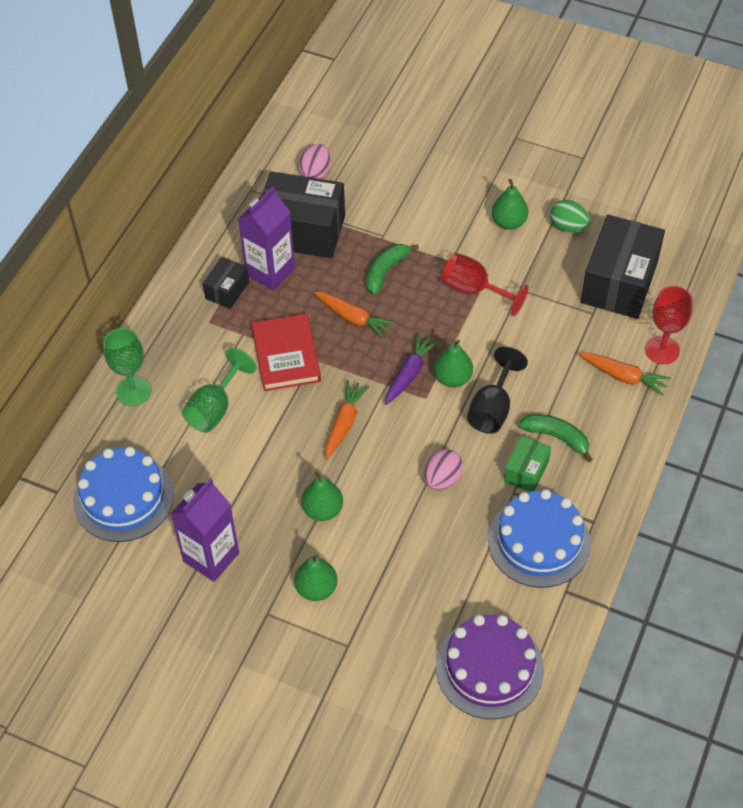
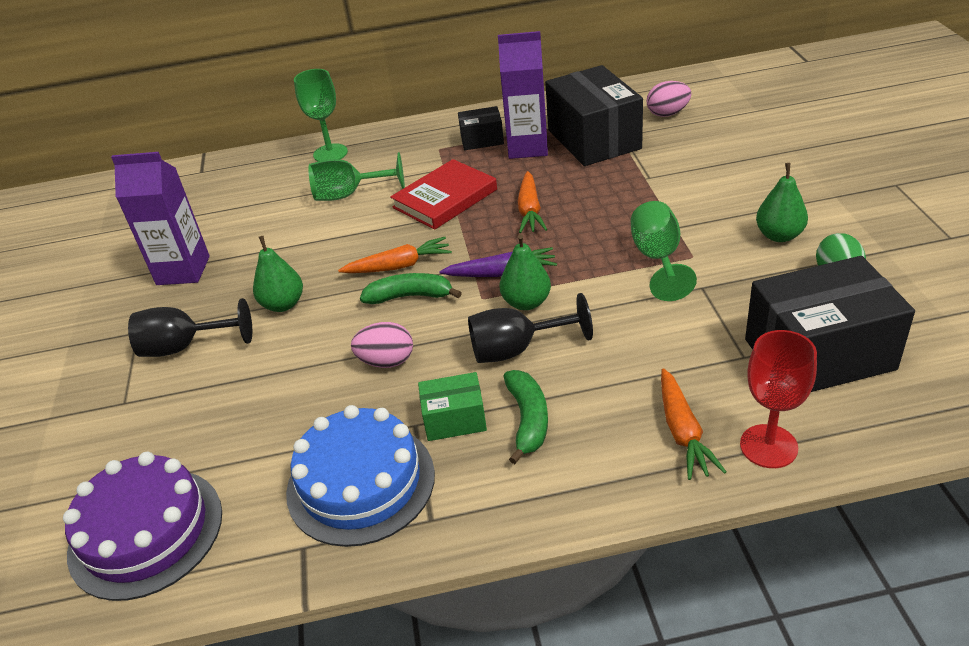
camera: 60 degrees right, 15 degrees down
blue cake [73,447,174,542] -> none
green pear [294,554,337,601] -> black goblet [128,298,252,357]
green banana [366,244,419,295] -> green banana moved to [360,273,462,304]
red goblet [441,253,528,316] -> green goblet [631,201,697,301]

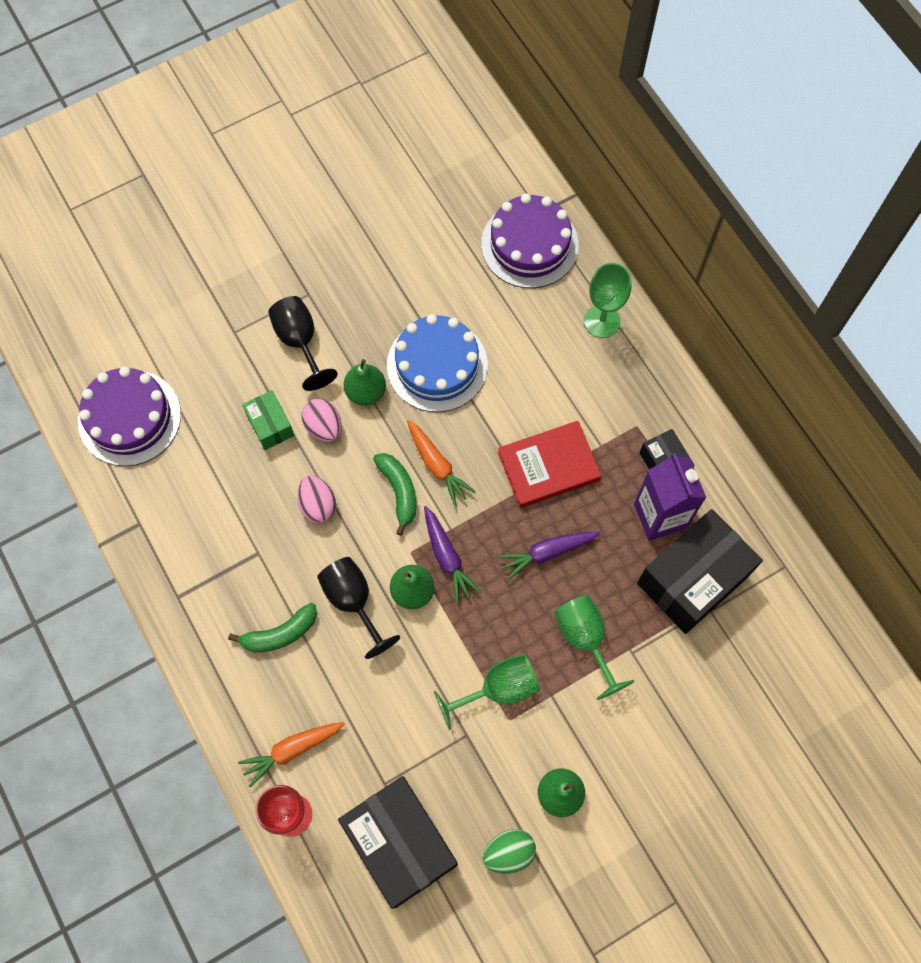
camera: 65 degrees right, 30 degrees up
purple carton [111,152,210,285] -> none
blue cake [286,405,435,547] -> blue cake moved to [387,314,488,412]
green goblet [308,152,405,201] -> green goblet moved to [554,595,634,700]
red book [390,159,497,230] -> red book turned 45 degrees counterclockwise [498,421,602,508]
green box [418,372,487,441] -> green box moved to [242,390,294,450]
orange carrot [518,171,547,233] -> purple carrot [498,531,600,580]
pink egg [647,81,691,117] -> pink egg moved to [302,399,342,442]
none -> purple cake [481,193,579,288]

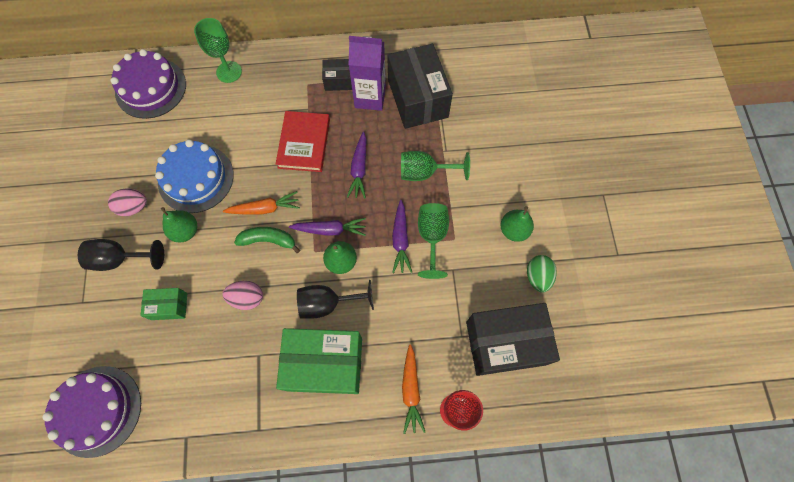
camera: 65 degrees left, 0 degrees up
green banana [228,603,317,652] -> green box [276,328,362,394]
pink egg [302,399,342,442] -> pink egg moved to [108,189,147,216]
none -> purple carrot [392,200,412,273]

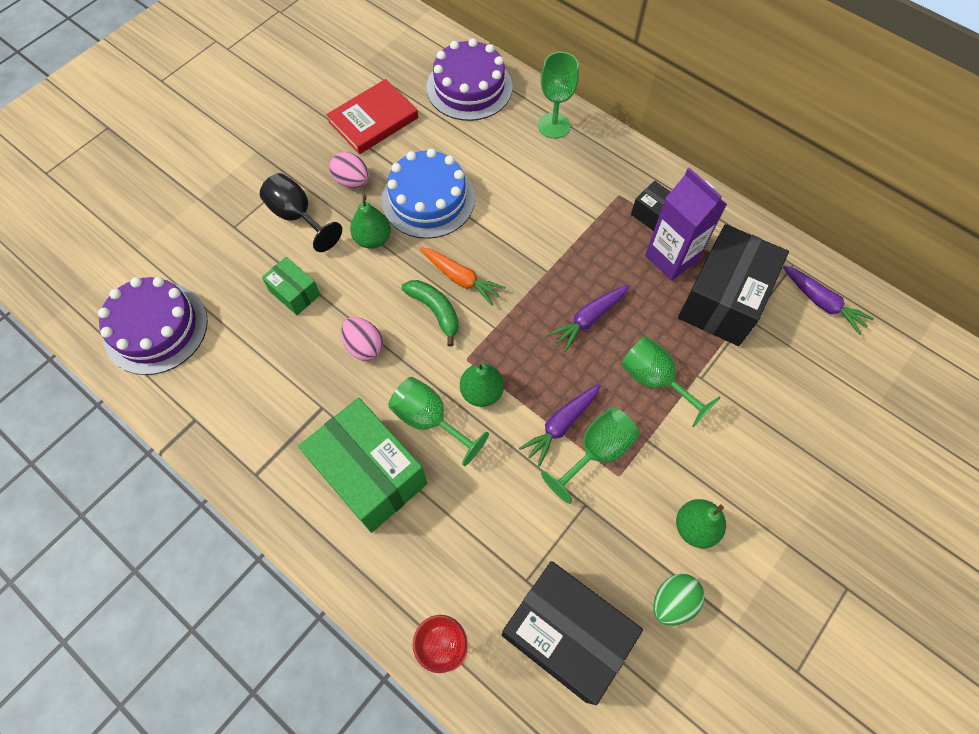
camera: 45 degrees right, 5 degrees down
red book [276,111,330,172] -> red book moved to [326,79,418,154]
purple carrot [289,218,366,236] -> purple carrot moved to [783,265,874,335]
black goblet [297,280,374,319] -> green goblet [388,377,489,466]
orange carrot [402,345,425,434] -> none

